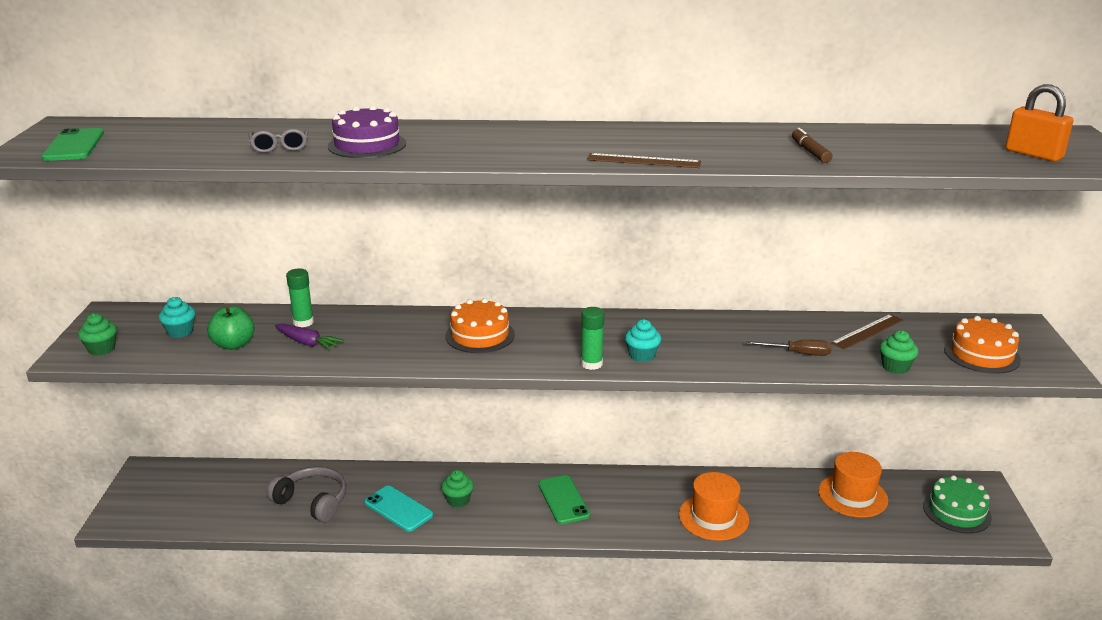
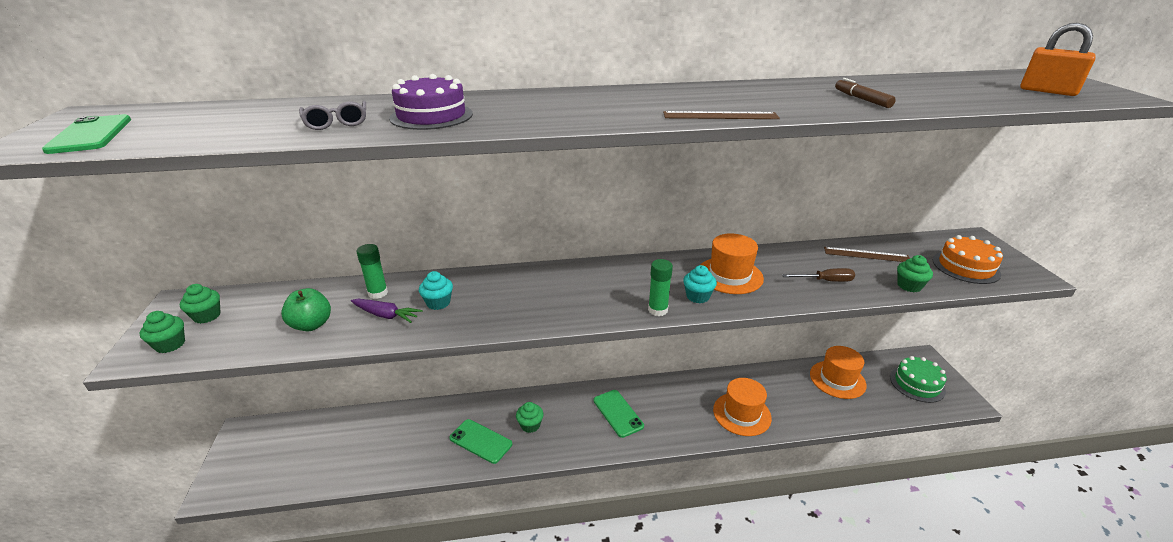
camera: 10 degrees left, 5 degrees up
turquoise cupcake [159,297,195,338] -> turquoise cupcake moved to [419,271,453,310]
grey headphones [267,467,346,522] -> none
turquoise phone [364,486,433,532] -> green phone [449,419,512,464]
orange cake [445,298,515,353] -> none
brown ruler [831,314,903,350] -> brown ruler turned 60 degrees clockwise [824,247,910,262]
none -> green cupcake [180,284,221,324]
none -> orange hat [700,233,764,294]

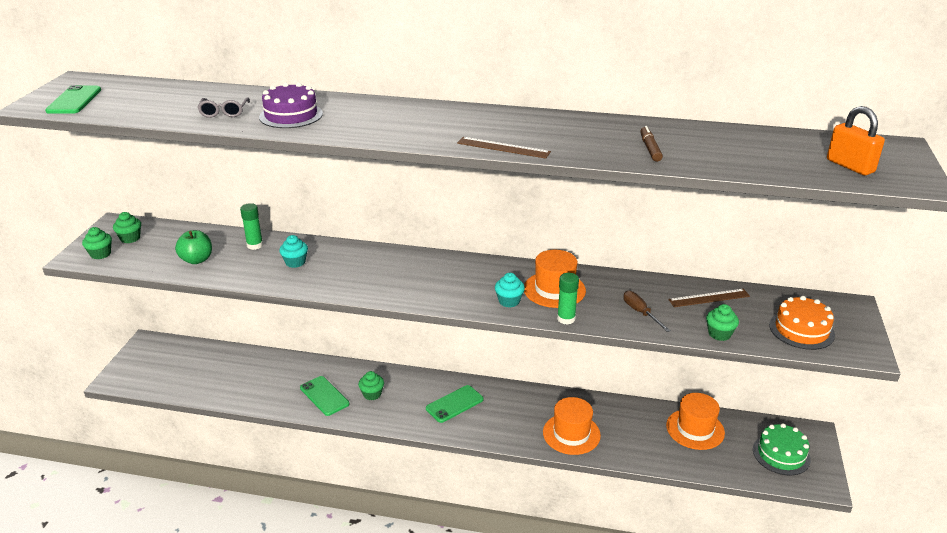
camera: 20 degrees right, 0 degrees up
purple carrot [351,299,422,323] -> none
green phone [594,390,644,438] -> green phone turned 60 degrees clockwise [426,385,483,423]
green glue stick [648,259,673,316] -> green glue stick moved to [557,273,579,325]
brown screwdriver [782,268,855,282] -> brown screwdriver turned 135 degrees counterclockwise [623,291,671,332]
brown ruler [824,247,910,262] -> brown ruler turned 45 degrees counterclockwise [668,289,750,307]

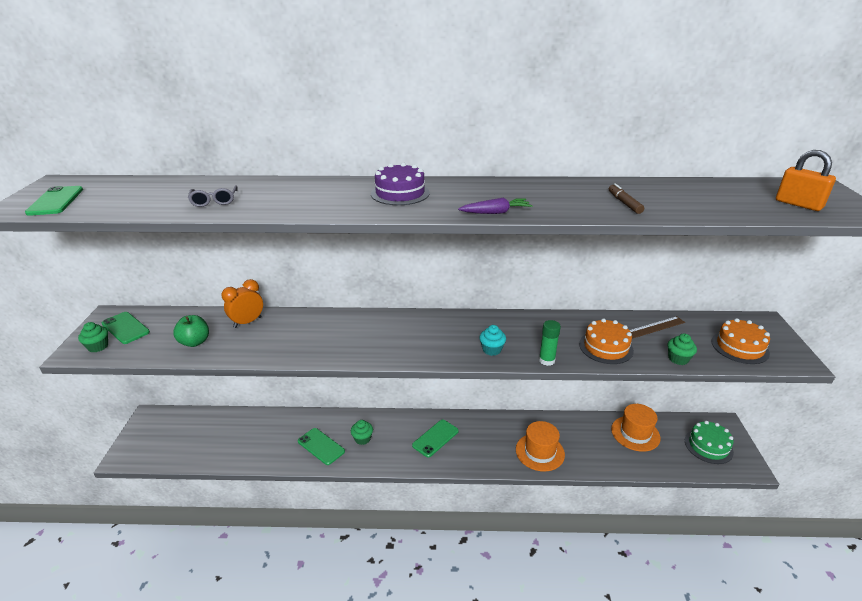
camera: 10 degrees left, 0 degrees up
green cupcake [113,212,141,243] -> green phone [102,312,150,344]
green glue stick [240,203,263,250] -> orange clock [221,279,263,328]
purple cake [259,82,323,128] -> purple cake moved to [371,163,430,205]
turquoise cupcake [279,235,308,268] -> none
brown ruler [457,137,551,158] -> purple carrot [458,197,533,214]
orange hat [524,250,586,308] -> none
brown screwdriver [623,291,671,332] -> orange cake [579,318,634,364]

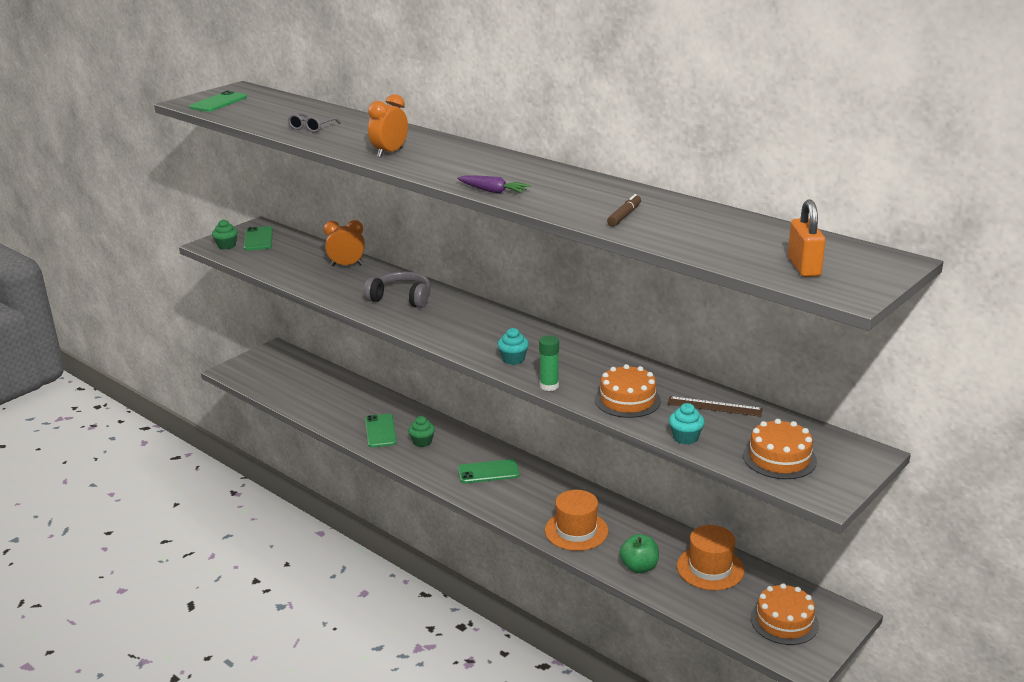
camera: 40 degrees right, 5 degrees down
green apple [173,315,209,347] -> green apple moved to [620,534,659,573]
purple cake [371,163,430,205] -> none
green cupcake [667,333,697,365] -> turquoise cupcake [669,403,705,445]
green cake [685,421,734,464] -> orange cake [751,583,819,645]
none -> grey headphones [364,272,431,308]
none -> orange clock [368,94,408,158]

